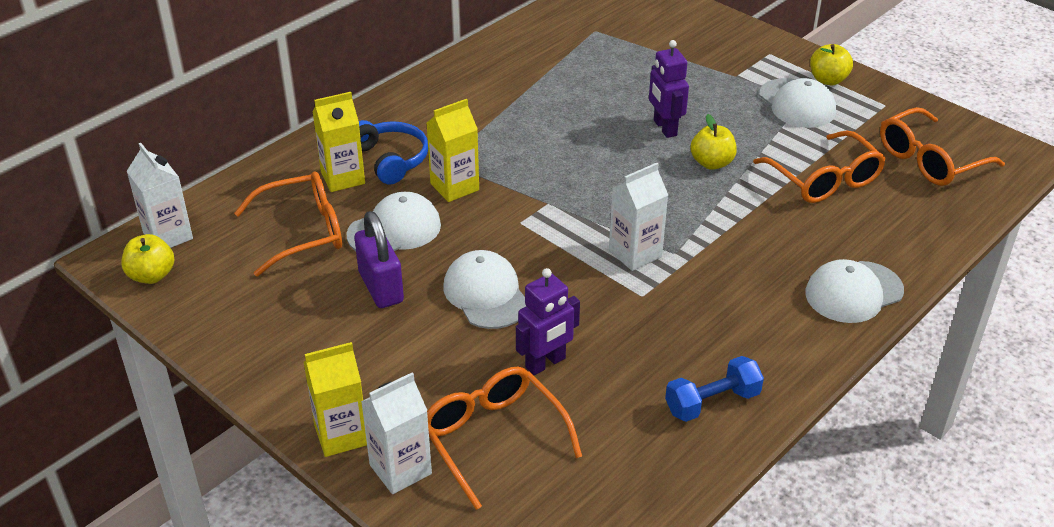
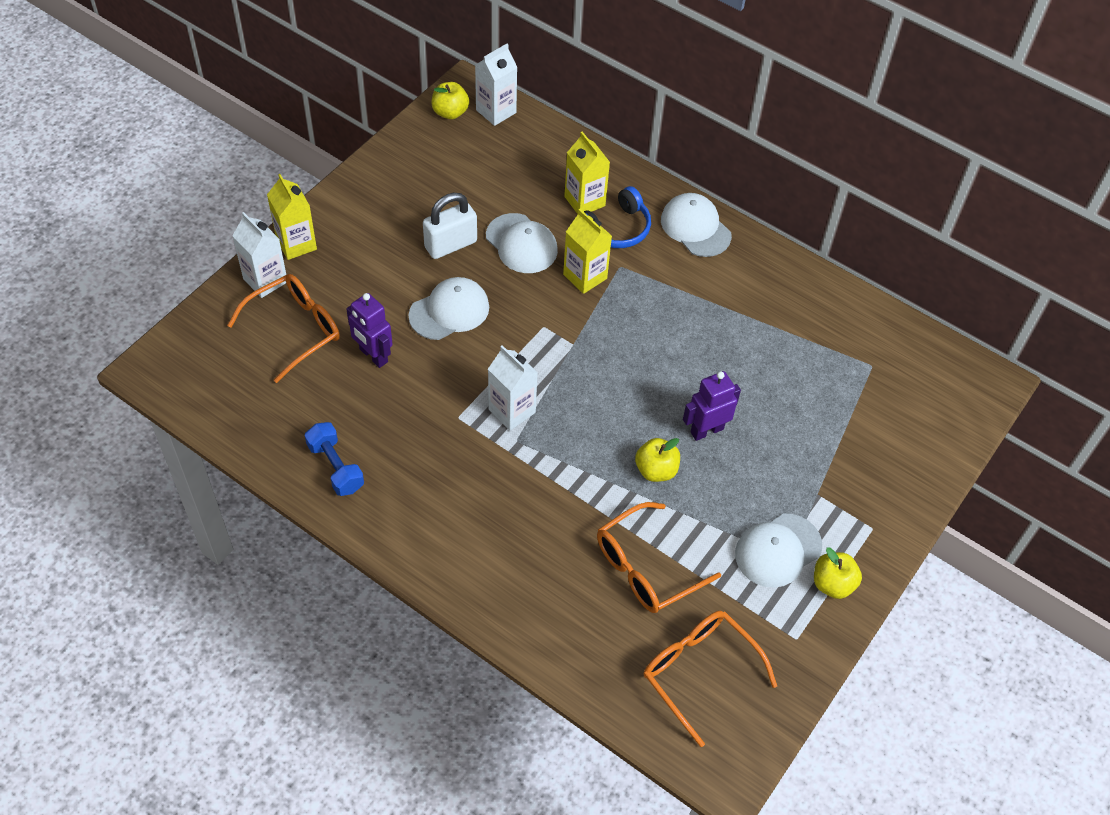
camera: 80 degrees right, 15 degrees up
orange glasses [234,171,342,277] -> none
purple padlock [355,211,404,308] -> white padlock [423,193,477,259]
white cap [805,259,904,323] -> white cap moved to [661,193,732,257]

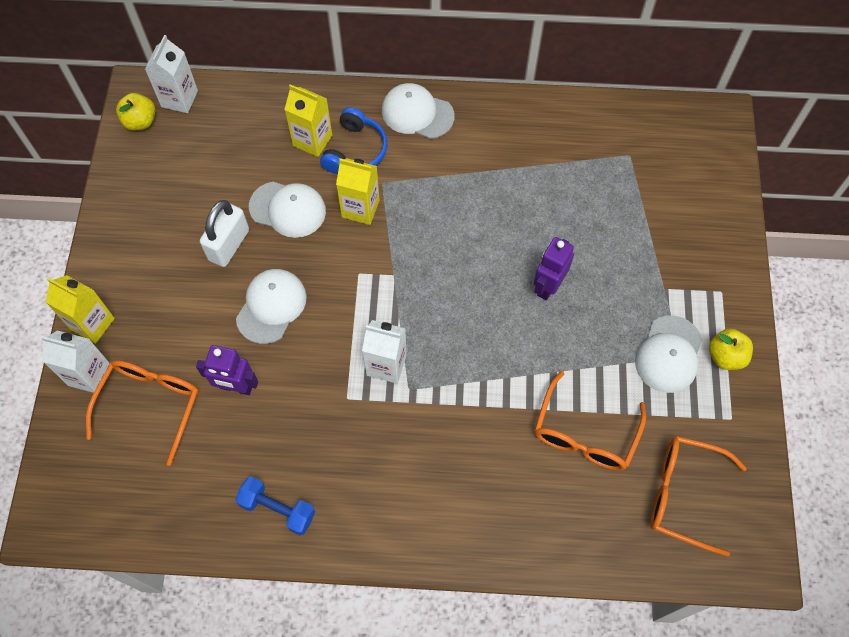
camera: 30 degrees left, 10 degrees up
yellow apple [635,438,680,482] -> none

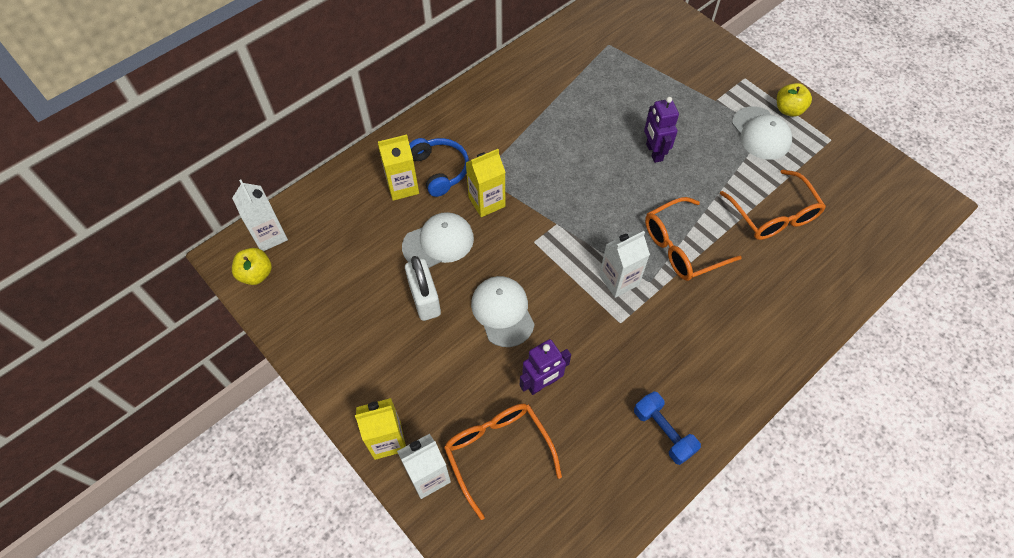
camera: 45 degrees left, 5 degrees down
blue dumbbell [235,476,315,535] -> blue dumbbell turned 75 degrees clockwise [634,391,701,465]
white cap [382,83,455,139] -> none
orange glasses [650,436,747,557] -> orange glasses moved to [645,197,742,281]

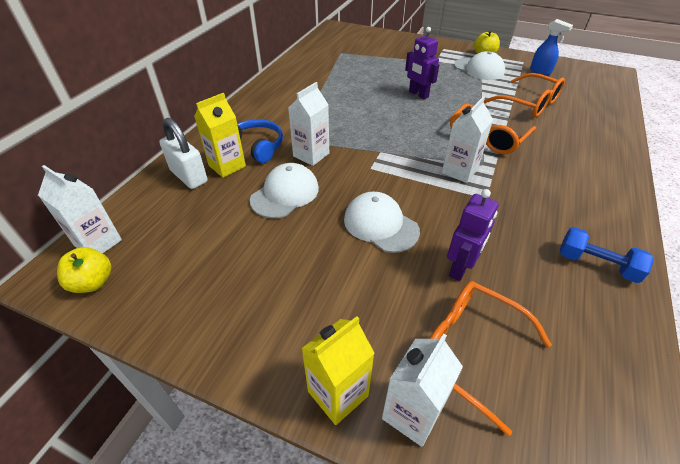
camera: 25 degrees left, 15 degrees down
white padlock [405,256,441,321] -> white padlock moved to [159,118,208,189]
yellow carton [466,149,506,217] -> white carton [288,82,329,166]
none -> blue spray bottle [530,19,573,75]

